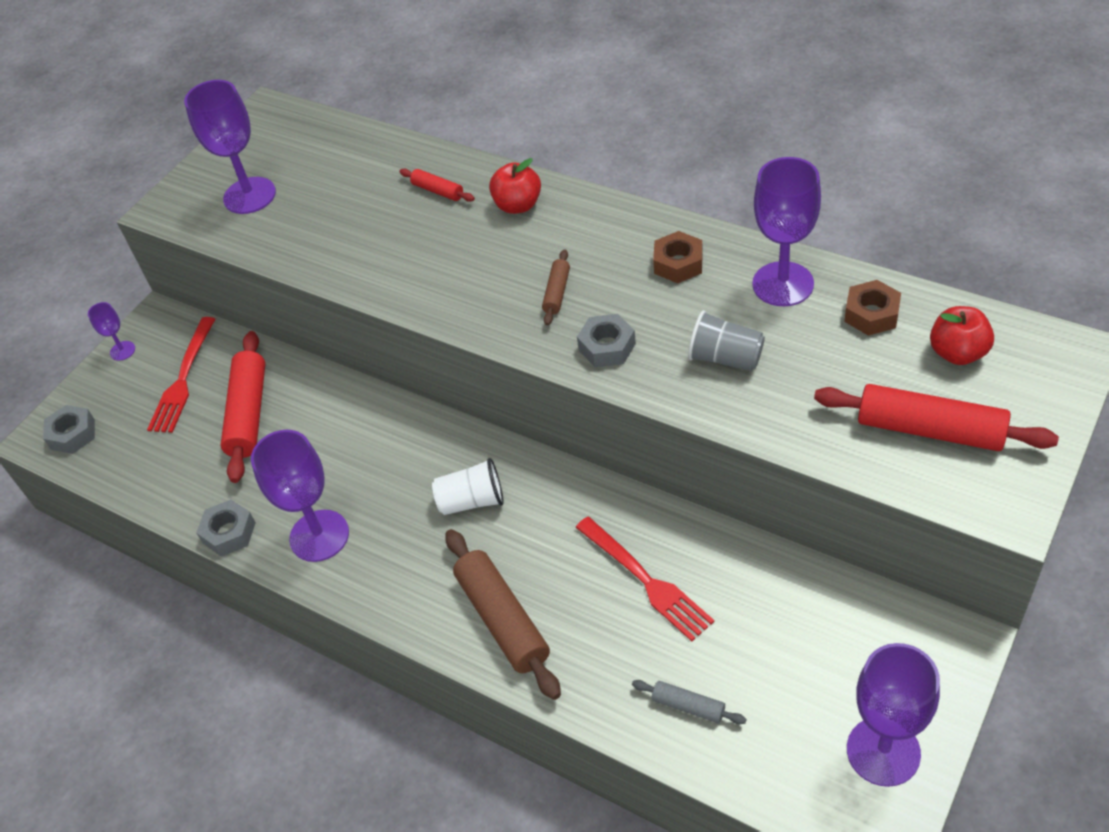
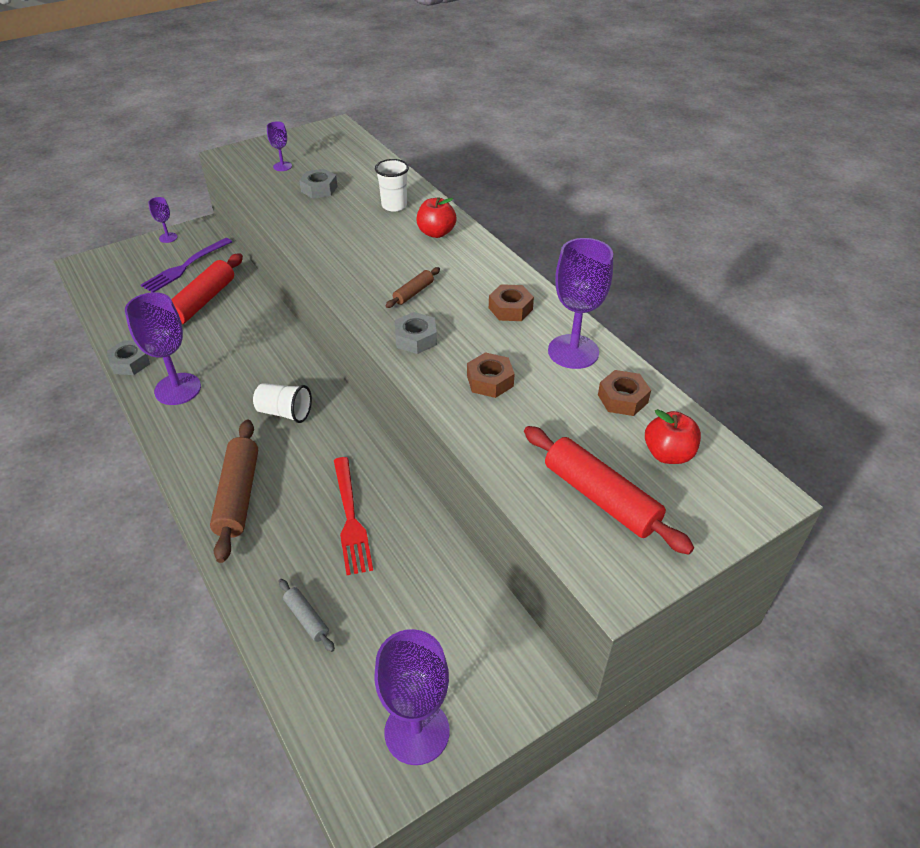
camera: 20 degrees right, 5 degrees down
grey nut [43,405,95,454] -> grey nut moved to [299,169,338,199]
red fork [147,317,215,433] -> purple fork [141,238,232,292]
purple goblet [184,80,276,214] -> purple goblet [267,121,292,171], size x0.49
red rolling pin [399,169,475,202] -> white cup [375,159,409,212]
grey cup [688,310,765,371] -> brown nut [467,352,515,398]

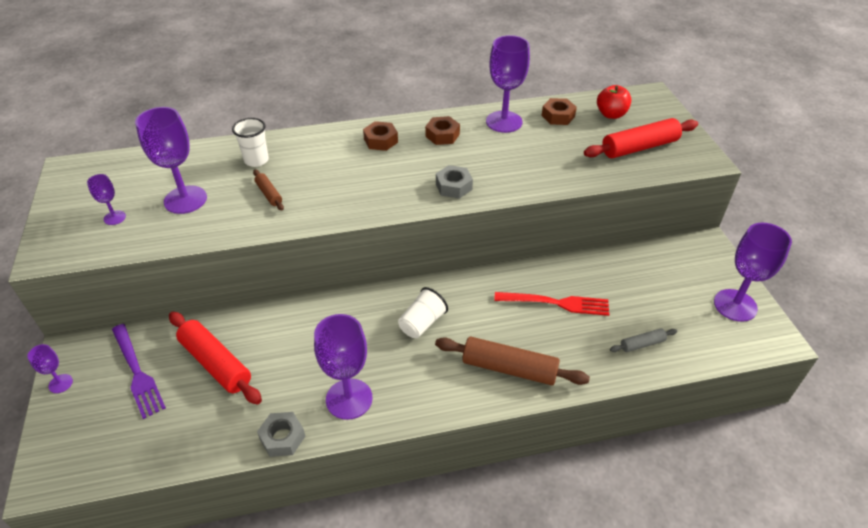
camera: 70 degrees left, 0 degrees up
grey nut [299,169,338,199] -> purple goblet [135,107,207,214]
brown rolling pin [385,267,440,308] -> brown rolling pin moved to [253,170,284,211]
red apple [417,197,457,238] -> none
brown nut [467,352,515,398] -> brown nut moved to [363,121,398,151]

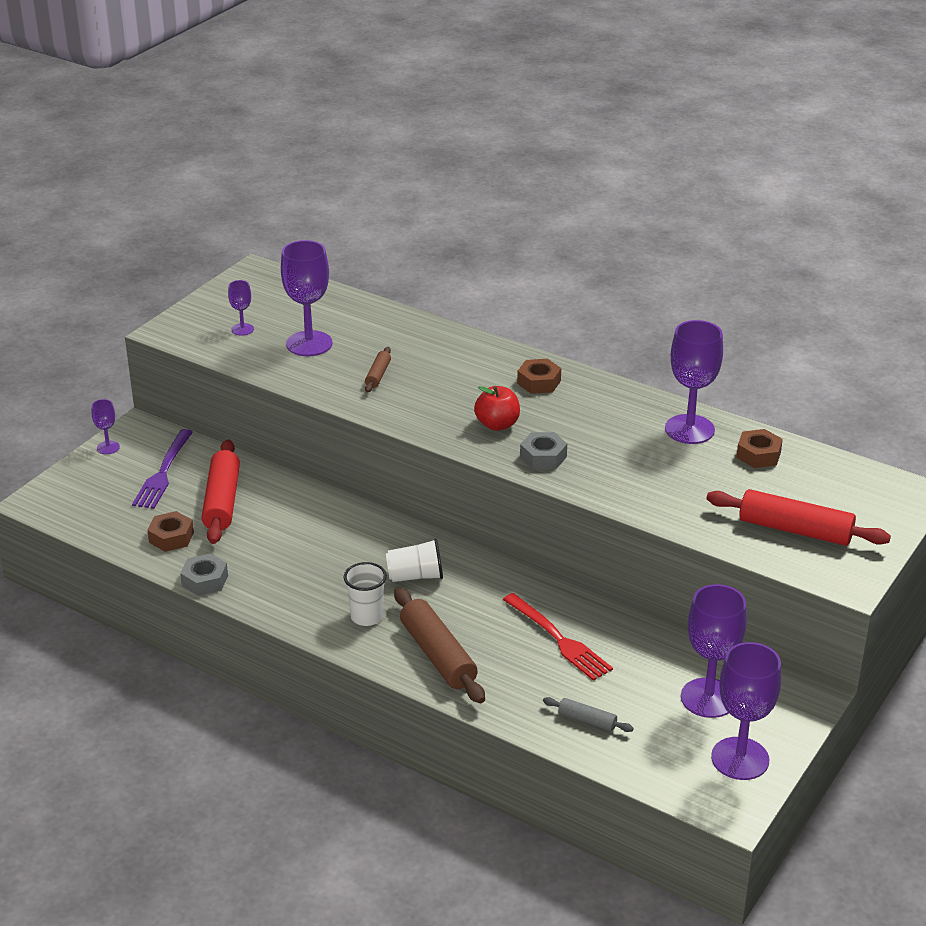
camera: 45 degrees right, 10 degrees down
white cup [232,118,269,167] -> white cup moved to [344,562,387,626]
purple goblet [314,314,373,420] -> purple goblet moved to [681,584,747,718]
brown nut [425,116,460,145] -> brown nut moved to [147,511,194,552]
red apple [597,85,631,119] -> red apple moved to [474,386,520,431]

